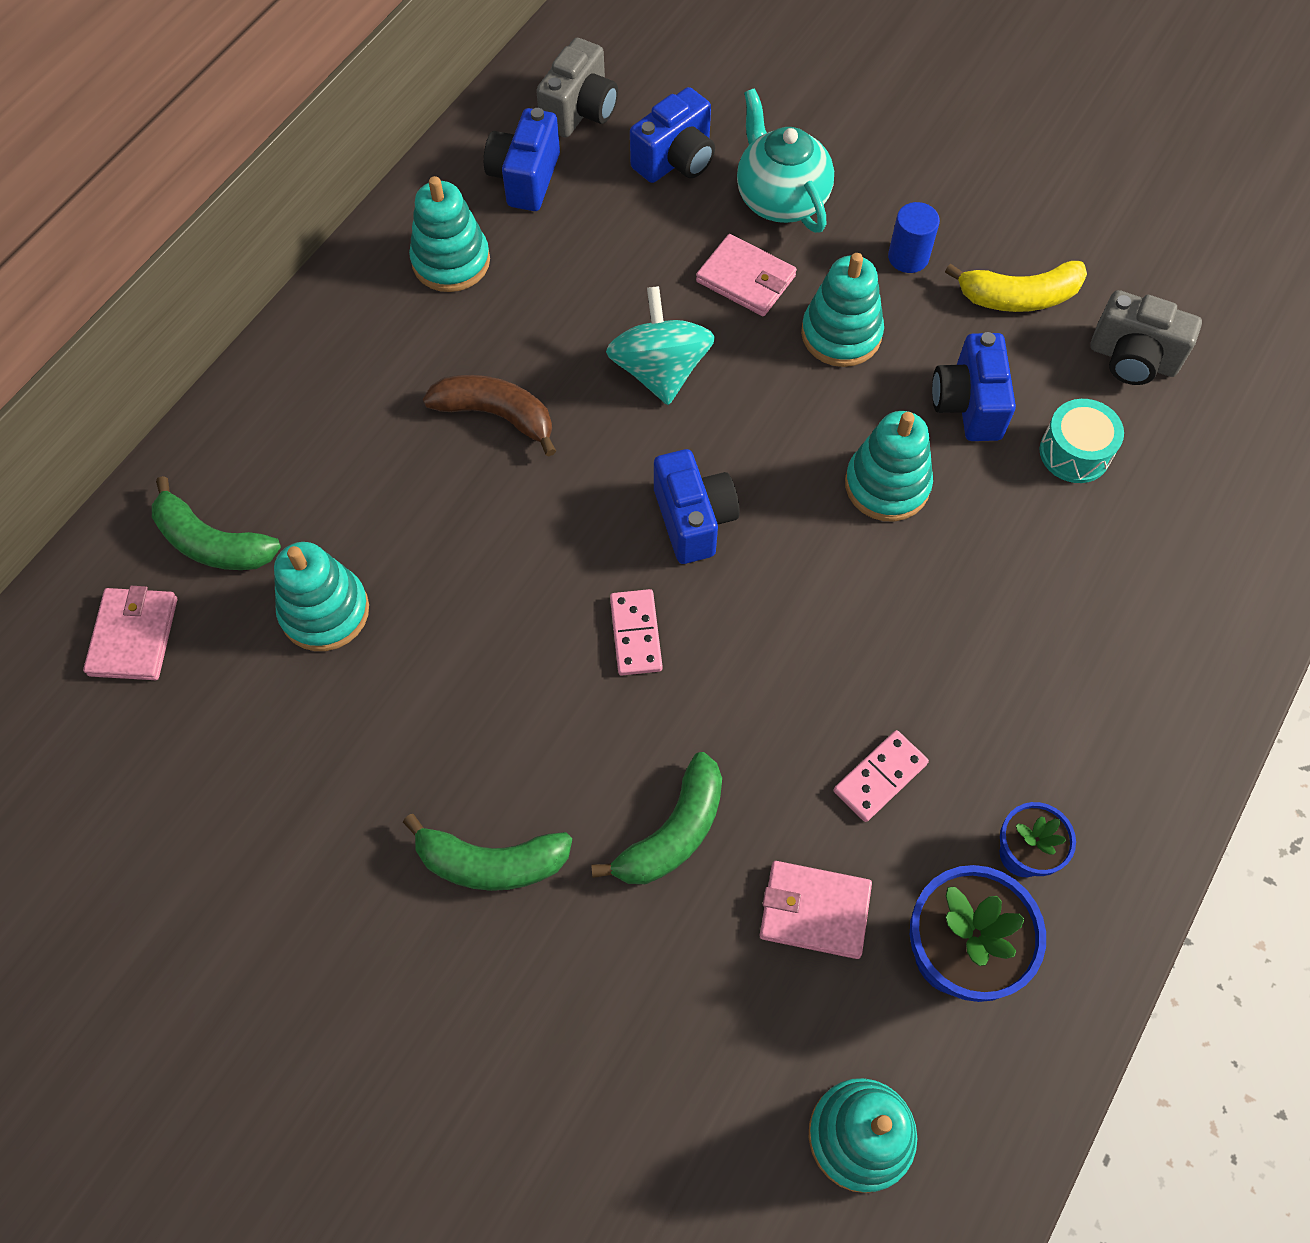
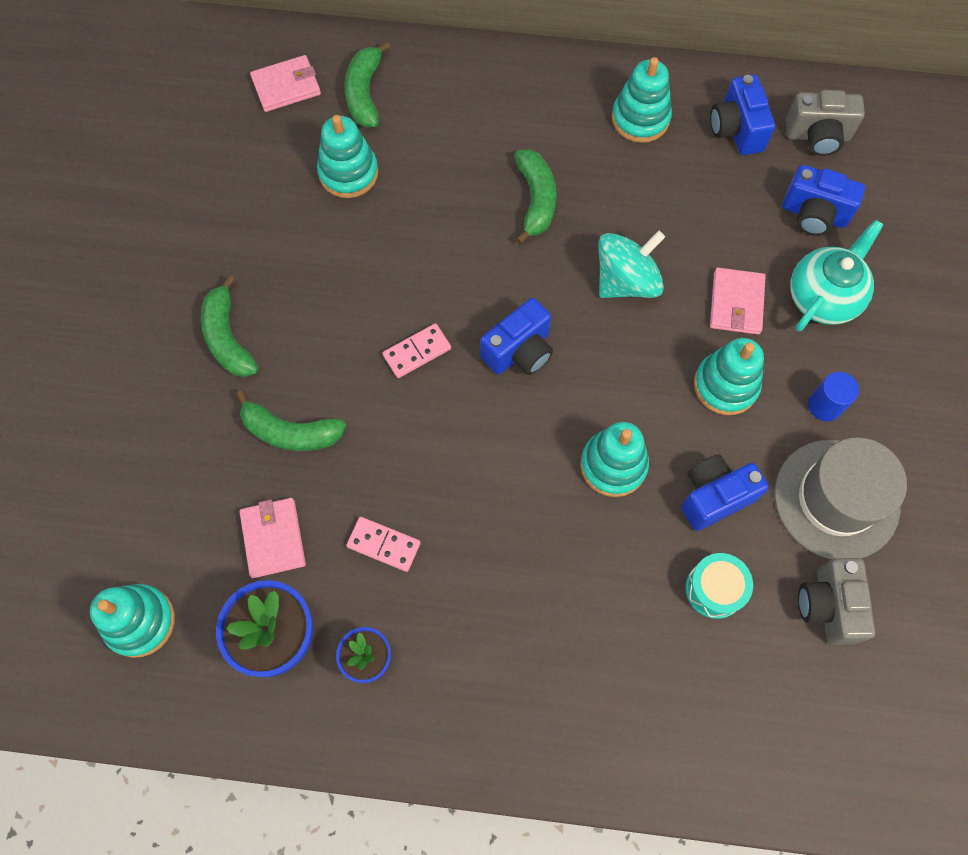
camera: 65 degrees right, 5 degrees up
brown banana [423,375,556,457] -> green banana [514,149,557,244]
blue camera [484,108,560,211] -> blue camera turned 90 degrees counterclockwise [710,75,775,155]
yellow banana [945,261,1087,312] -> grey hat [774,437,907,559]

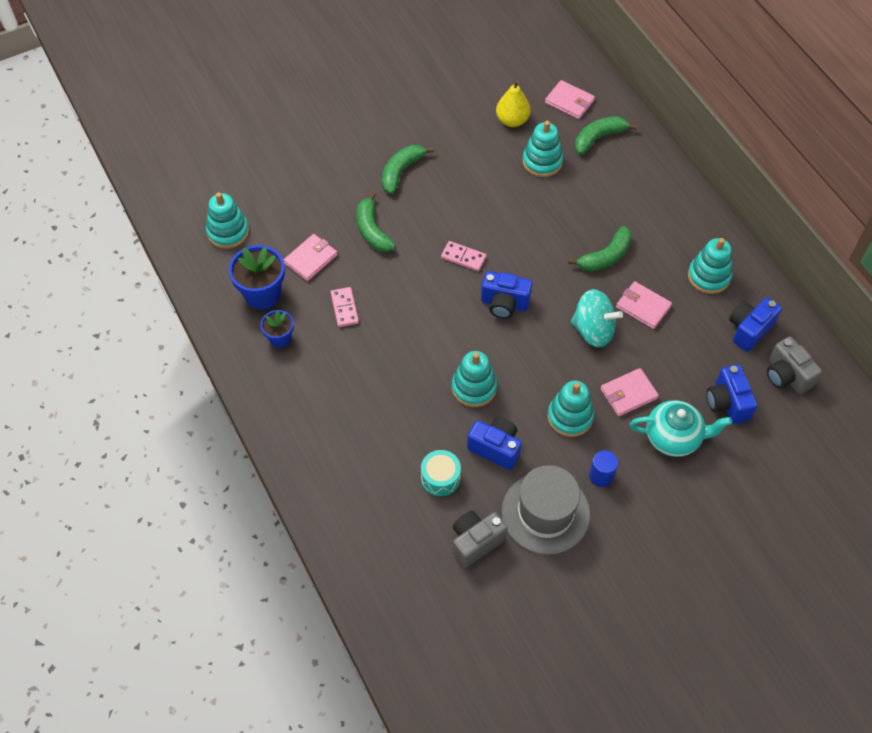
camera: 55 degrees right, 10 degrees down
none -> yellow pear [496,80,530,127]
none -> pink wallet [616,281,672,329]

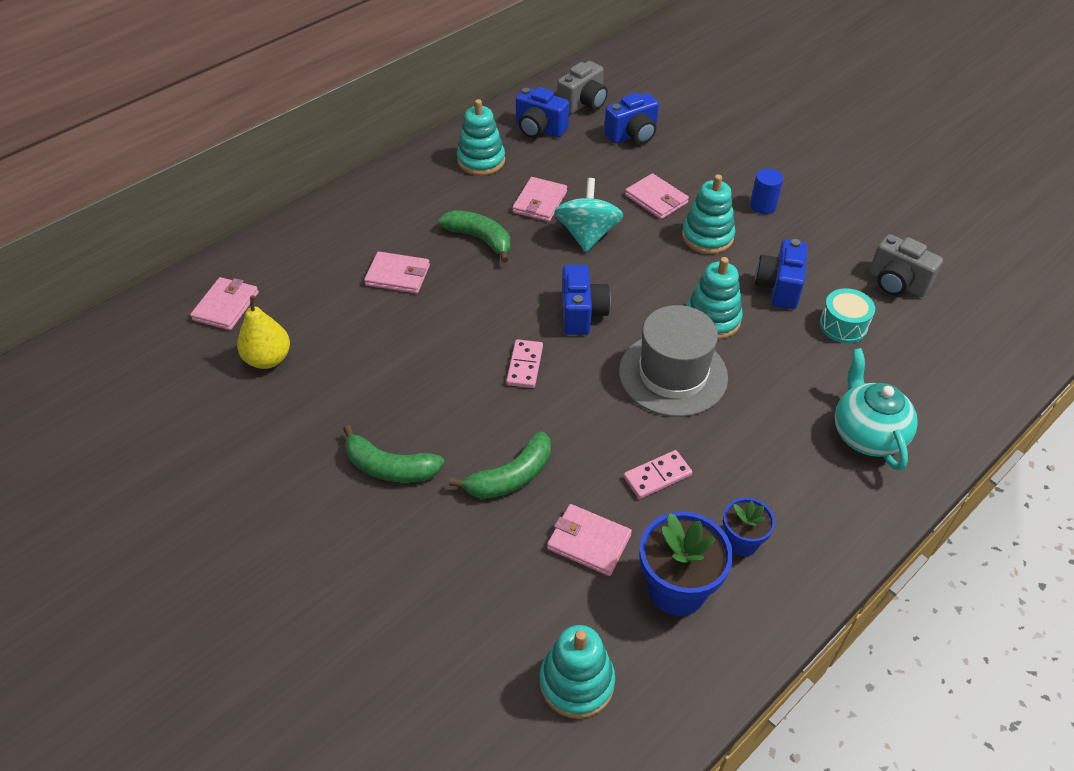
camera: 105 degrees left, 10 degrees down
grey hat [502,465,590,555] -> grey hat moved to [619,305,728,417]
turquoise stacking toy [522,121,563,177] -> none
green banana [575,116,637,155] -> none
turquoise teapot [630,400,732,457] -> turquoise teapot moved to [835,348,918,471]
none -> pink wallet [364,251,430,294]

